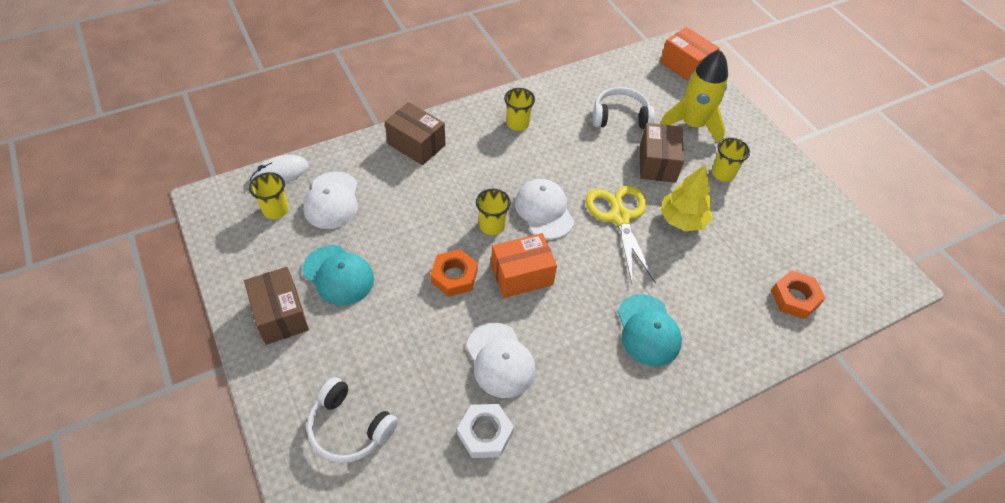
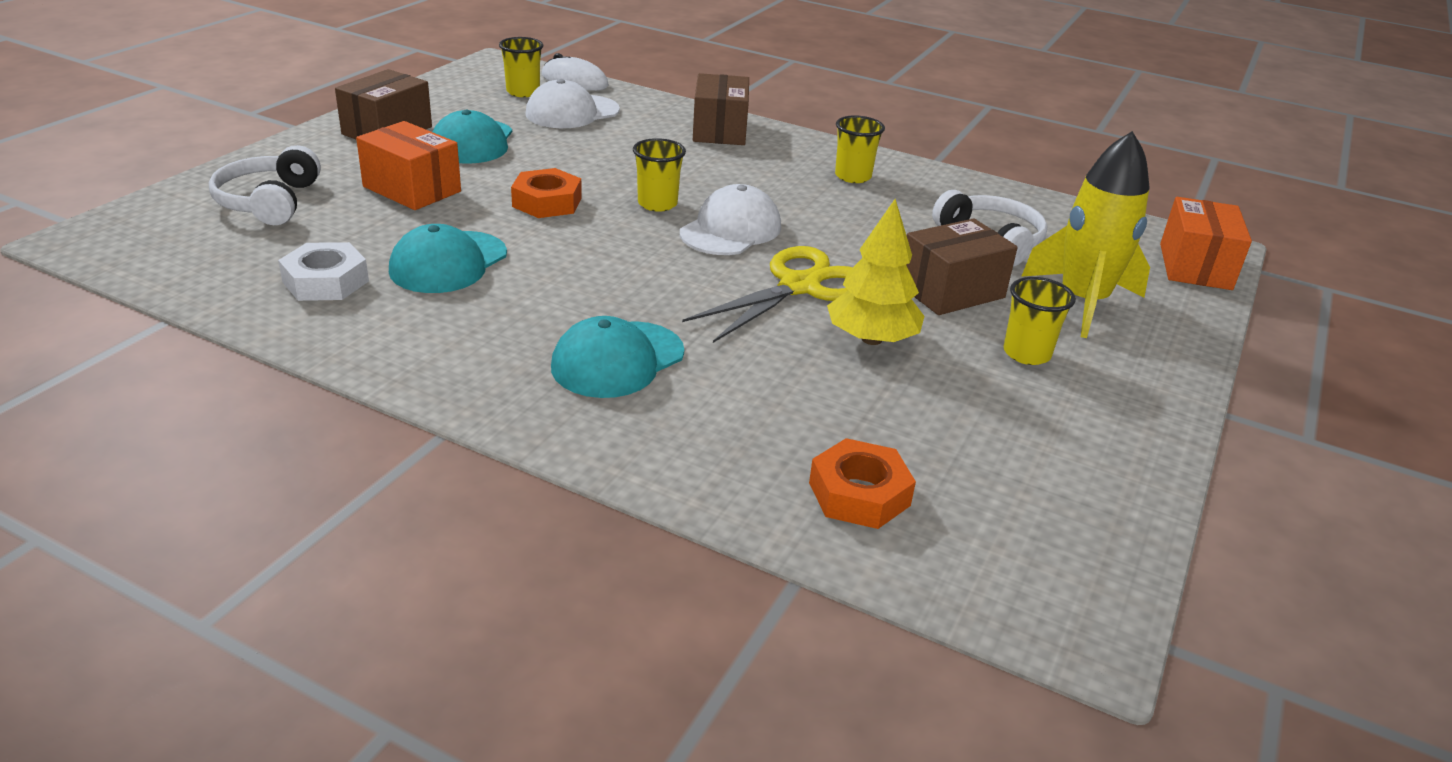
camera: 55 degrees right, 20 degrees down
white cap [466,323,535,398] -> turquoise cap [389,224,507,293]
orange box [491,233,557,298] -> orange box moved to [356,121,461,210]

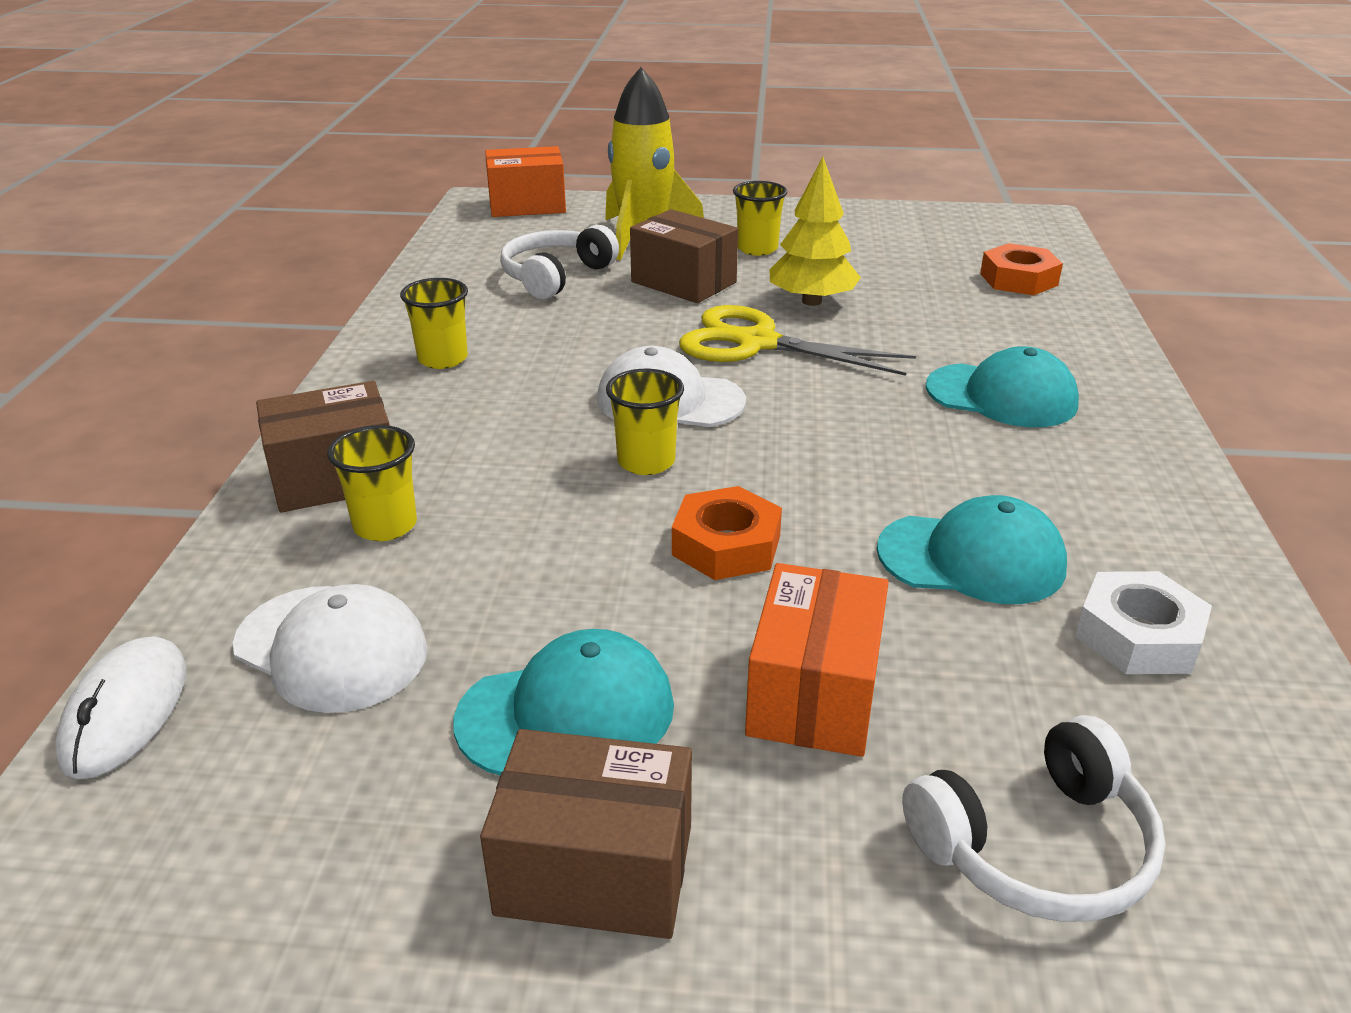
camera: 110 degrees left, 0 degrees up
yellow cup [499,37,543,97] -> yellow cup moved to [327,425,417,541]

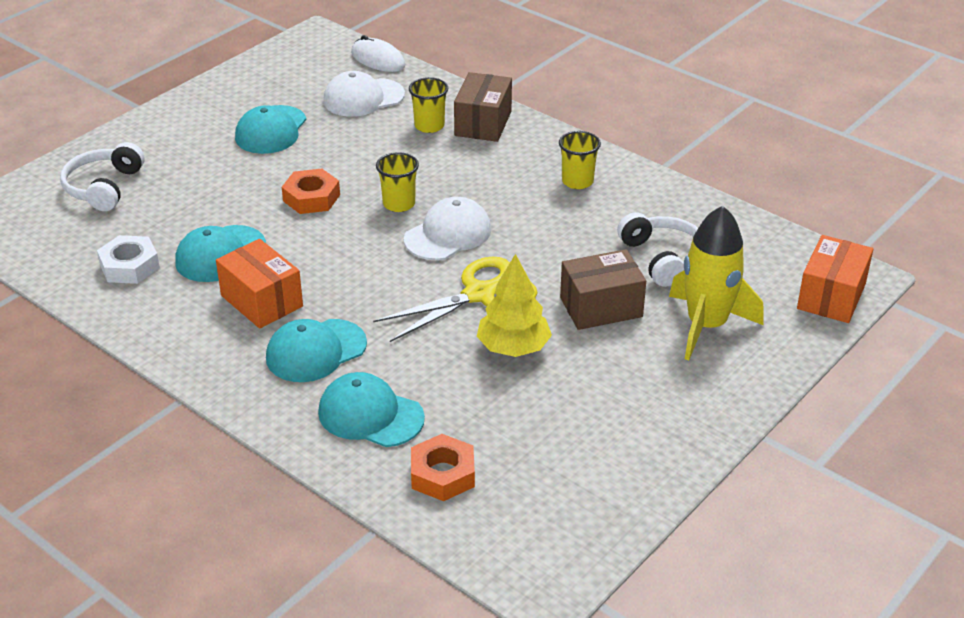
camera: 125 degrees right, 5 degrees up
brown box [480,729,692,939] -> none
yellow cup [733,181,787,256] -> none
orange box [745,563,889,757] -> orange box moved to [216,239,303,329]
none -> turquoise cap [318,372,425,447]

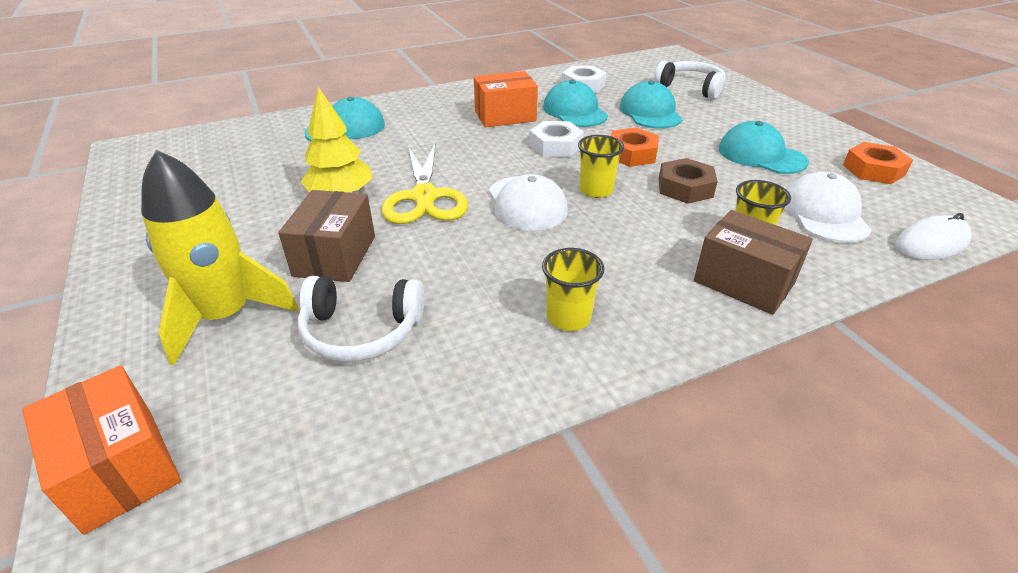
camera: 115 degrees right, 0 degrees up
turquoise cap [266,319,367,382] -> turquoise cap moved to [619,81,683,128]
orange nut [411,434,475,501] -> orange nut moved to [843,142,913,184]
none -> white nut [530,121,584,157]
none -> brown nut [659,158,718,204]

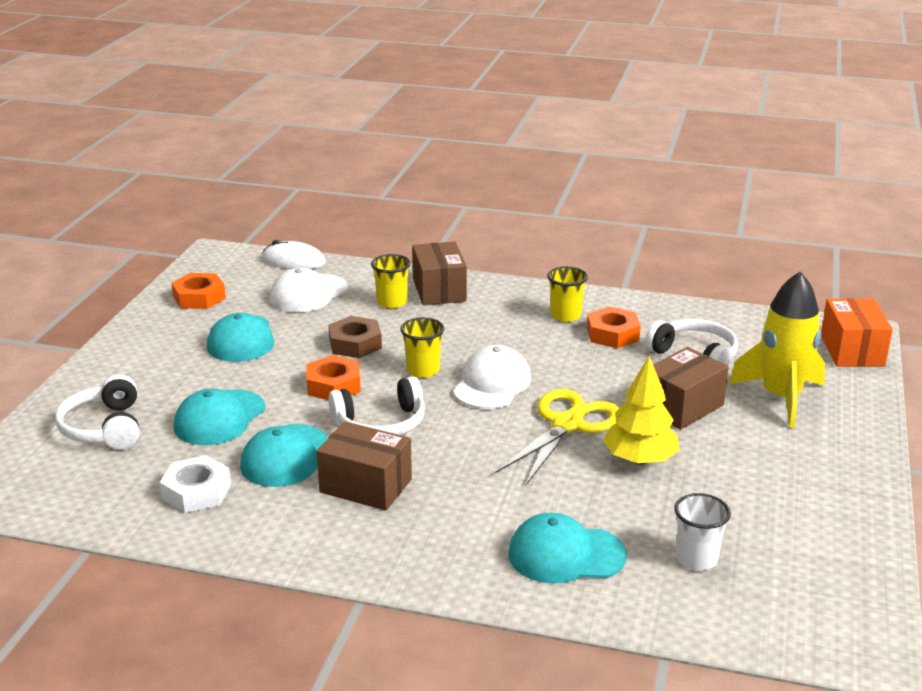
camera: 140 degrees left, 10 degrees down
orange box [474,71,538,127] -> brown box [317,421,412,511]
white nut [530,121,584,157] -> white headphones [328,376,425,435]
none -> orange nut [587,306,641,348]
none -> white cup [674,493,731,571]

